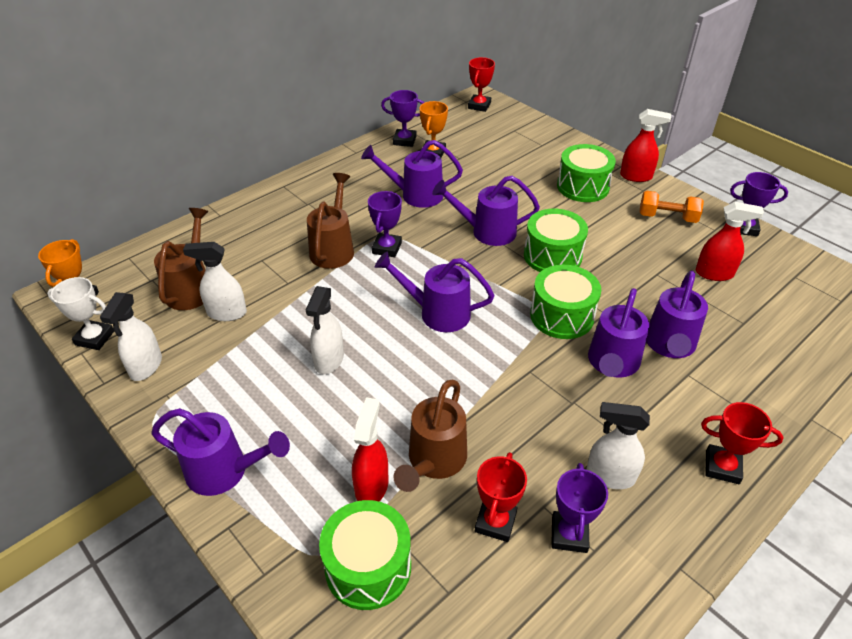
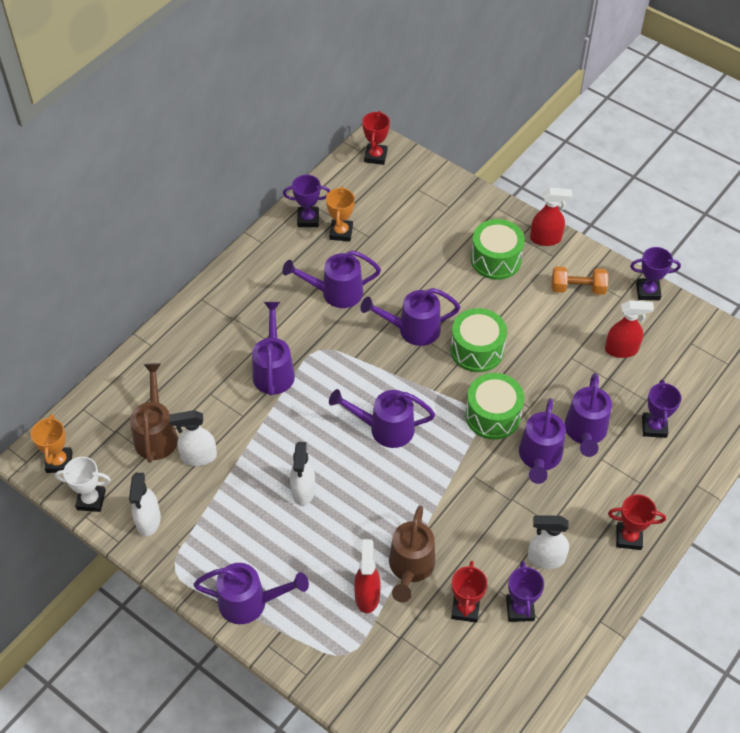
camera: 10 degrees left, 10 degrees up
brown watering can [307,173,354,269] -> purple watering can [252,302,295,396]
green drum [319,500,411,610] -> none
purple trophy [368,191,402,257] -> purple trophy moved to [642,379,681,438]

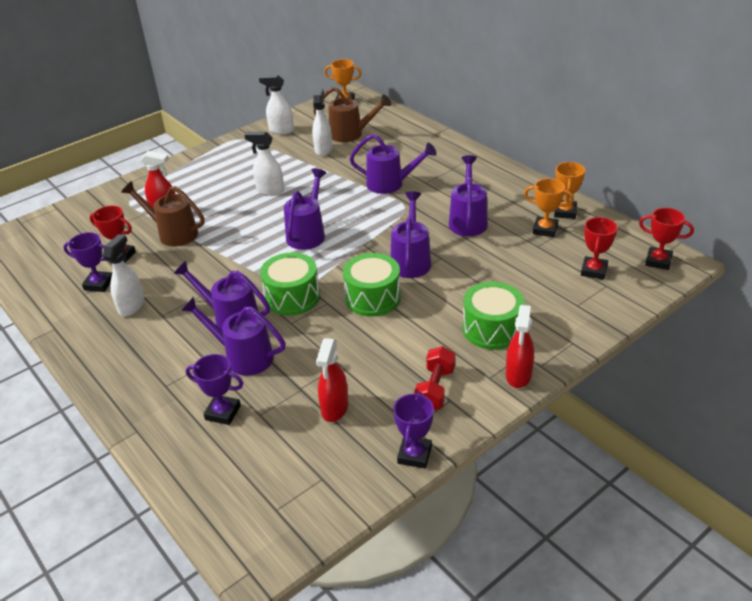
camera: 105 degrees right, 15 degrees down
white trophy [55,457,111,512] -> none
purple watering can [193,563,309,624] -> none
purple trophy [283,175,330,227] -> orange trophy [554,162,585,219]
orange dumbbell [552,266,609,295] -> red dumbbell [414,346,455,410]
red trophy [608,494,666,550] -> red trophy moved to [581,217,618,280]

